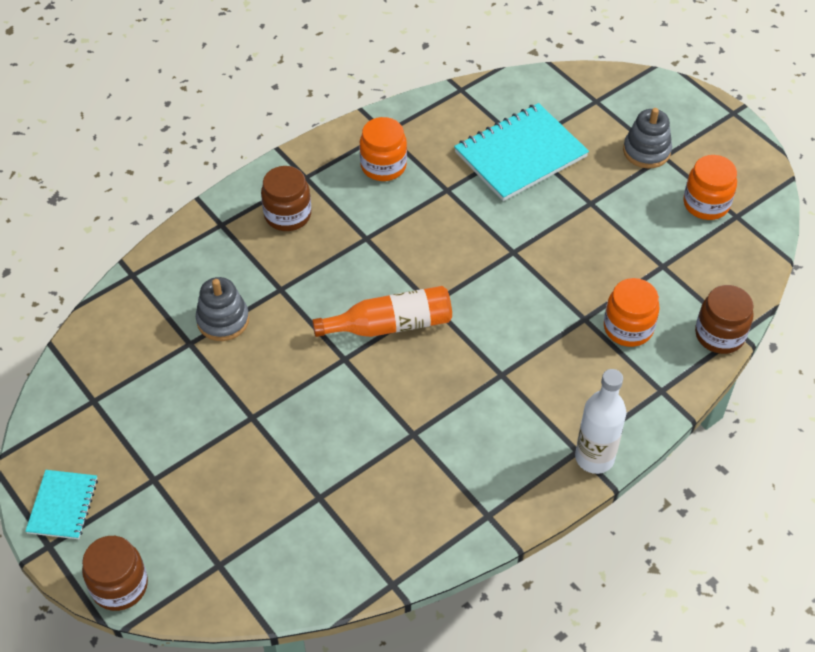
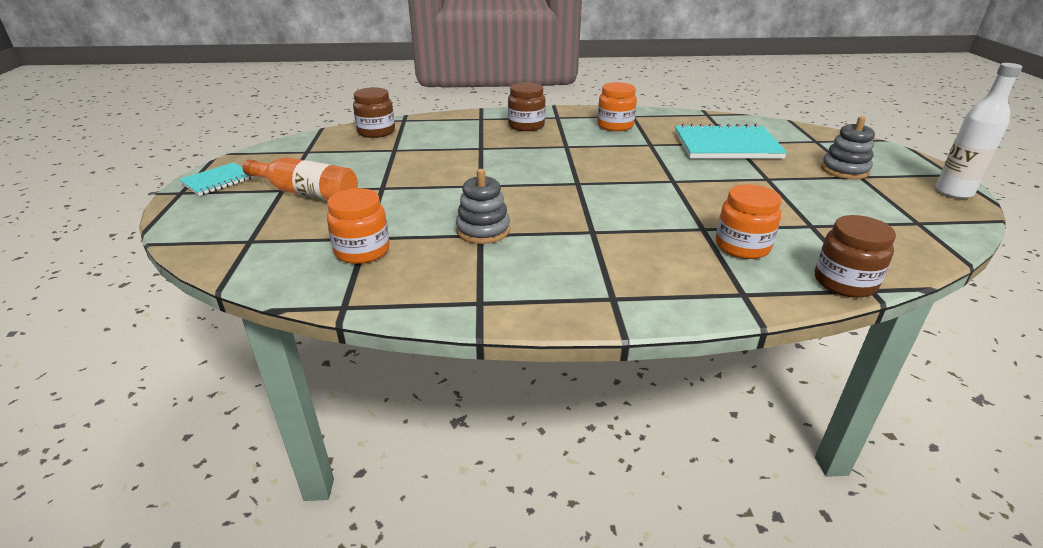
camera: 35 degrees right, 20 degrees down
brown jar [82,536,148,611] -> brown jar moved to [353,87,395,138]
grey stacking toy [196,277,249,341] -> grey stacking toy moved to [456,169,510,244]
orange bottle [312,286,452,337] -> orange bottle moved to [242,157,358,201]
white bottle [575,369,626,474] -> white bottle moved to [936,63,1023,199]
orange jar [683,155,737,220] -> orange jar moved to [327,188,390,264]

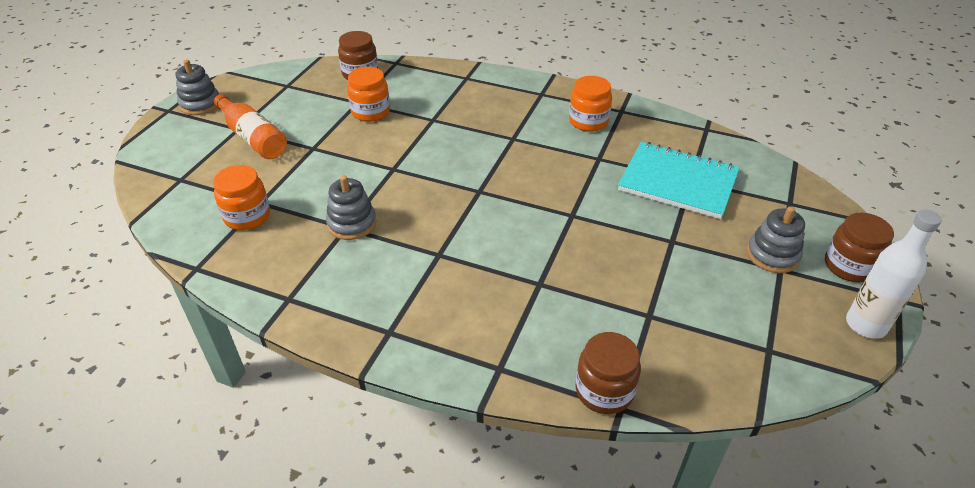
camera: 25 degrees right, 10 degrees up
turquoise notebook [179,162,254,196] -> grey stacking toy [176,59,219,115]
brown jar [508,82,546,131] -> brown jar moved to [825,213,894,282]
orange jar [716,184,782,259] -> orange jar moved to [347,67,390,122]

